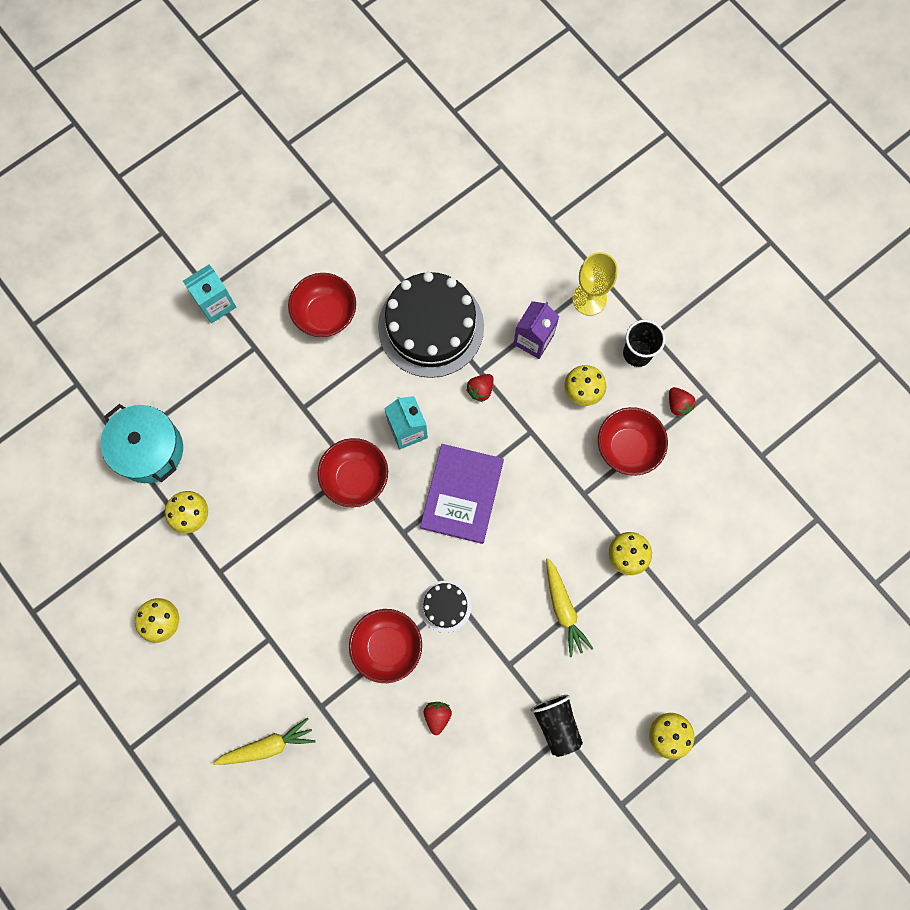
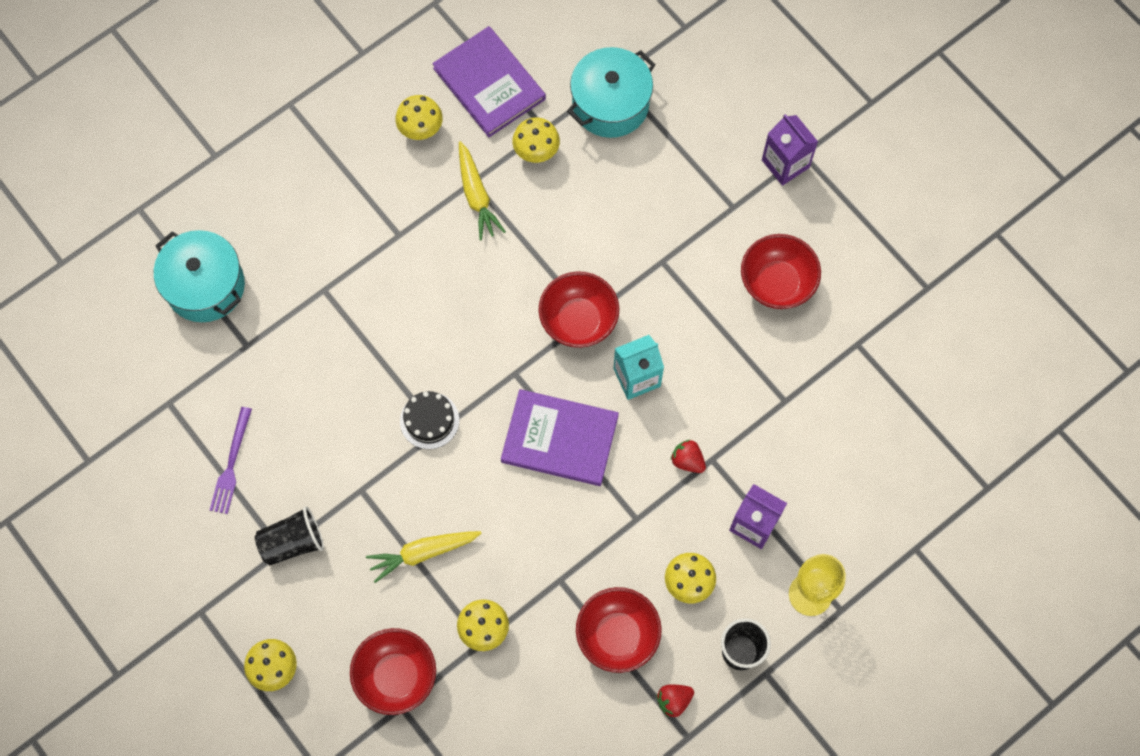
camera: 90 degrees right, 5 degrees down
turquoise carton [183,265,236,323] -> purple carton [762,114,818,186]
yellow carrot [213,718,316,765] -> yellow carrot moved to [459,141,506,240]
red bowl [349,609,422,683] -> red bowl moved to [350,628,436,715]
black cake [378,272,484,378] -> none
red strawberry [424,702,452,735] -> none
none -> turquoise pot [154,230,245,322]
none -> purple fork [210,407,252,514]
none -> purple book [432,26,546,137]

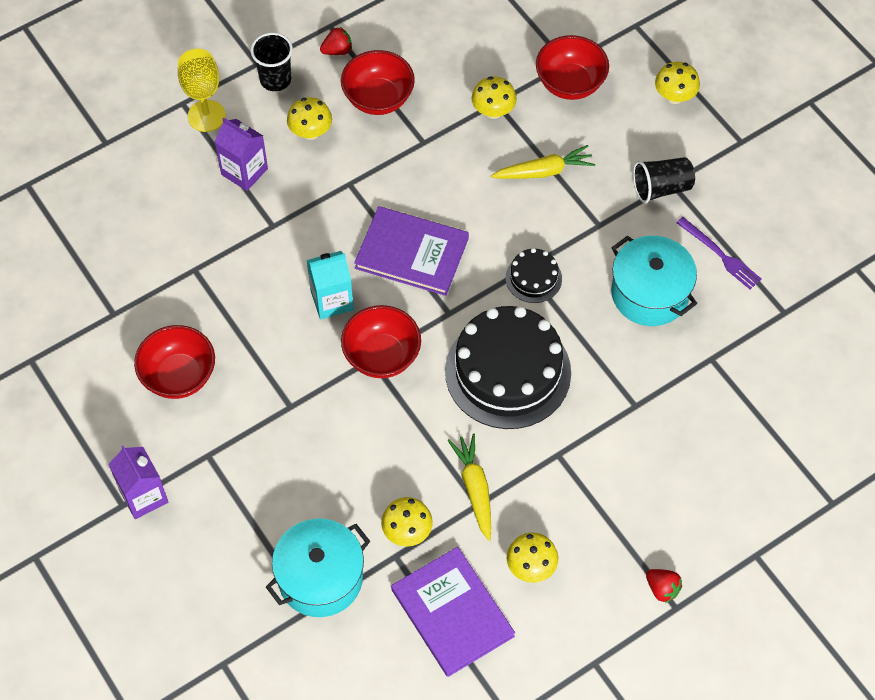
camera: 175 degrees left, 10 degrees down
turquoise pot [154,230,245,322] -> turquoise pot moved to [611,236,697,326]
purple fork [210,407,252,514] -> purple fork turned 120 degrees clockwise [676,217,762,290]
red strawberry [671,440,706,473] -> red strawberry moved to [646,569,682,603]
none -> black cake [445,306,571,429]

